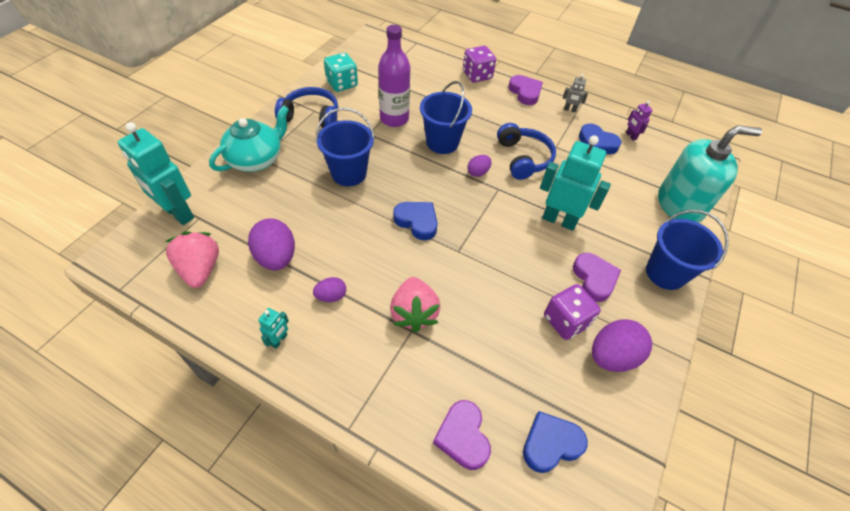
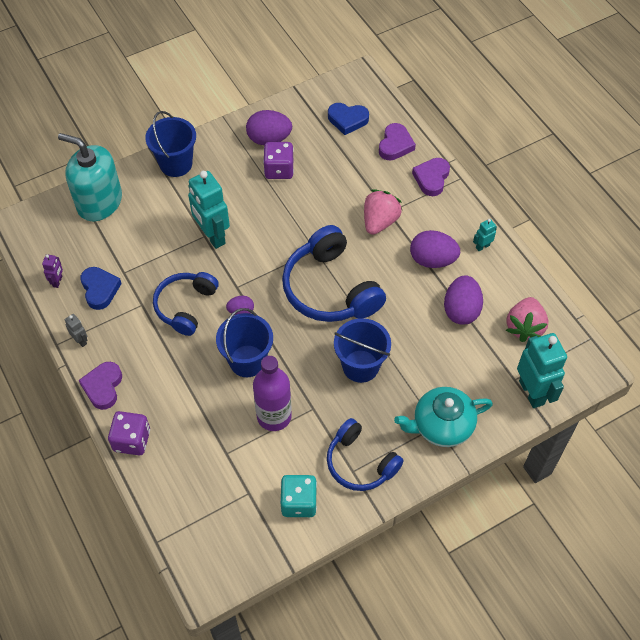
camera: 145 degrees left, 5 degrees up
purple egg [313,277,346,302] -> purple egg [410,230,460,268], size x1.84
blue heart [393,202,438,240] -> blue headphones [282,225,386,322]
purple heart [573,253,621,302] -> purple heart moved to [412,158,450,196]

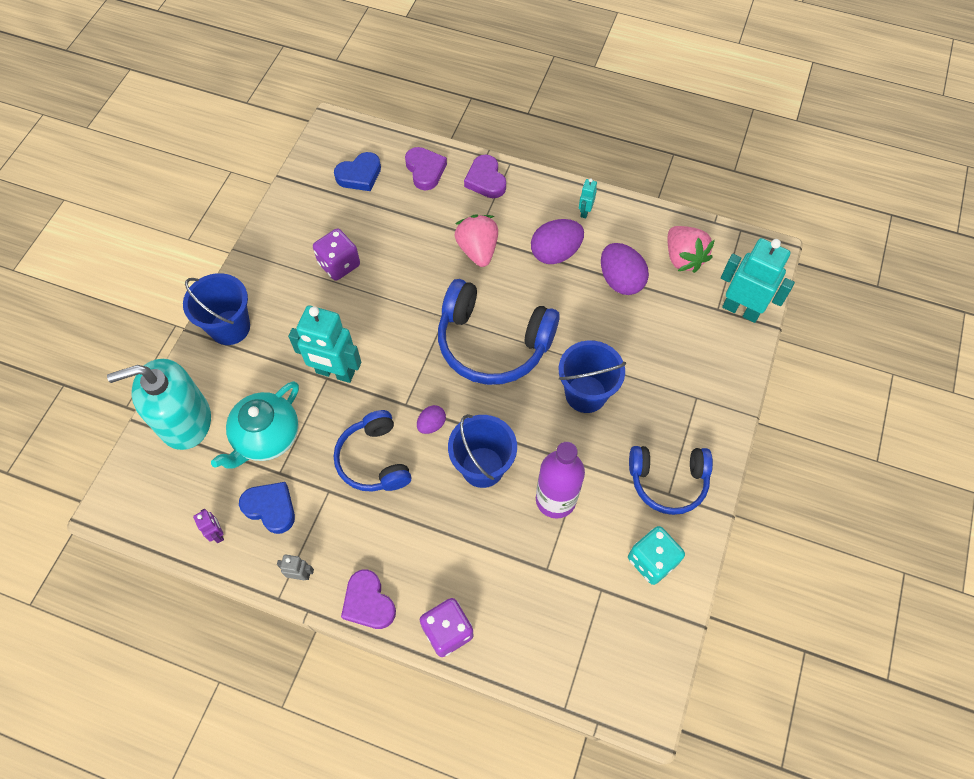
camera: 40 degrees left, 5 degrees up
purple egg [246,110,292,145] -> none
turquoise teapot [394,387,493,447] -> turquoise teapot moved to [211,381,299,469]

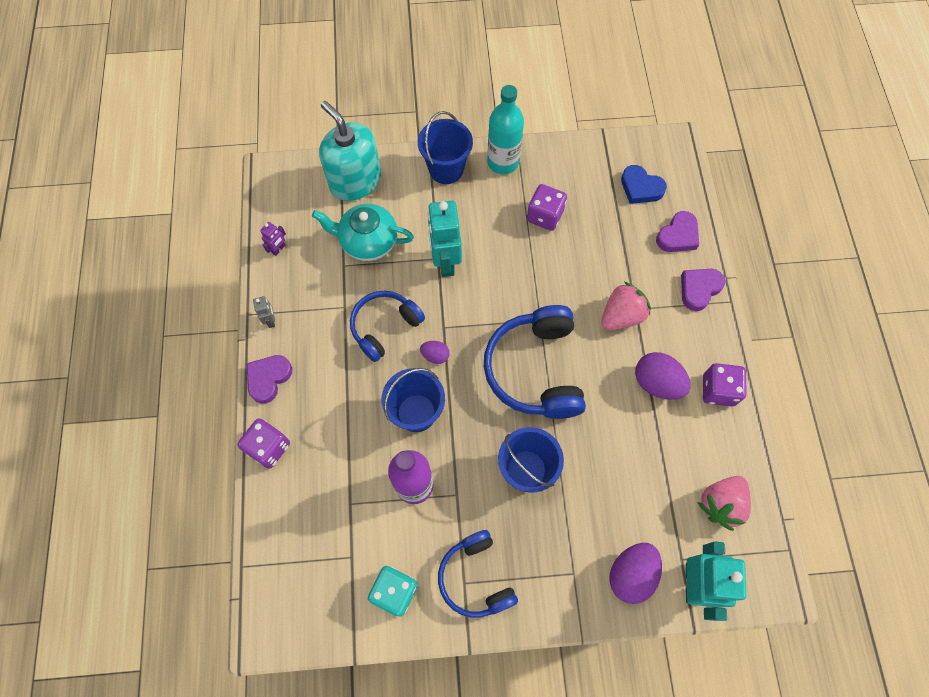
camera: 65 degrees right, 5 degrees up
blue heart [239,482,295,534] -> none
turquoise robot [579,178,597,219] -> purple dice [703,363,747,406]
purple egg [601,243,649,295] -> purple egg moved to [609,543,662,604]
none -> turquoise bottle [487,85,524,174]

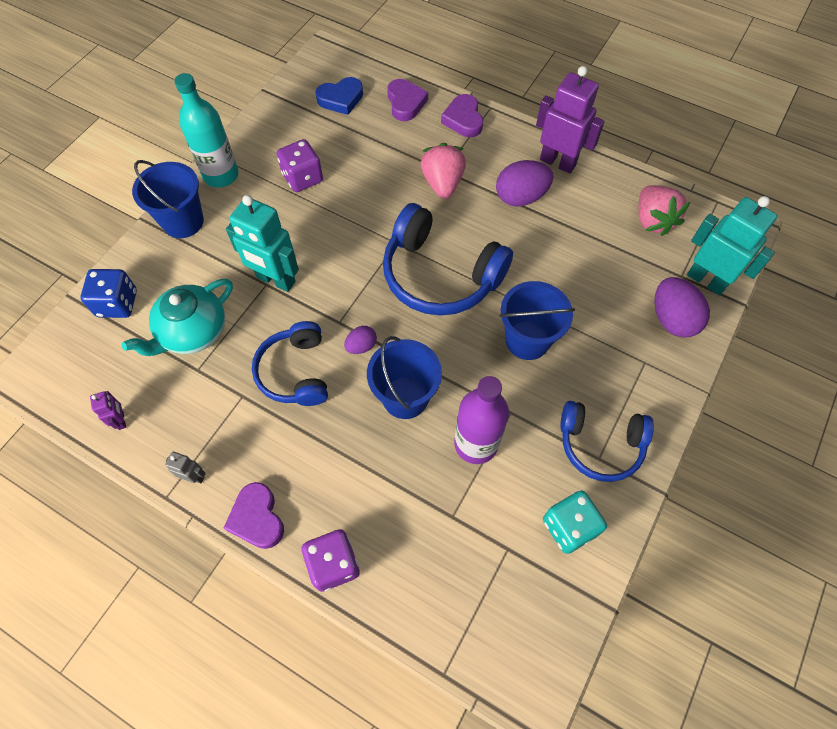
camera: 55 degrees left, 5 degrees down
turquoise soap dispenser [319,101,381,201] -> blue dice [81,269,137,318]
purple dice [703,363,747,406] -> purple robot [536,66,605,173]

